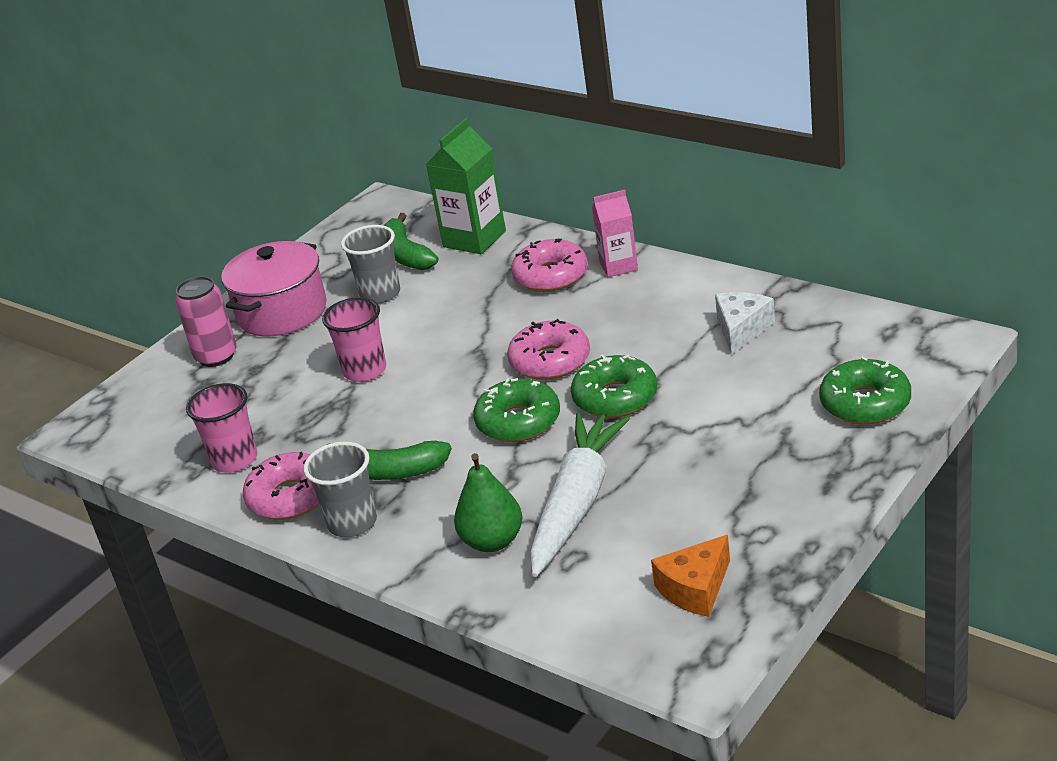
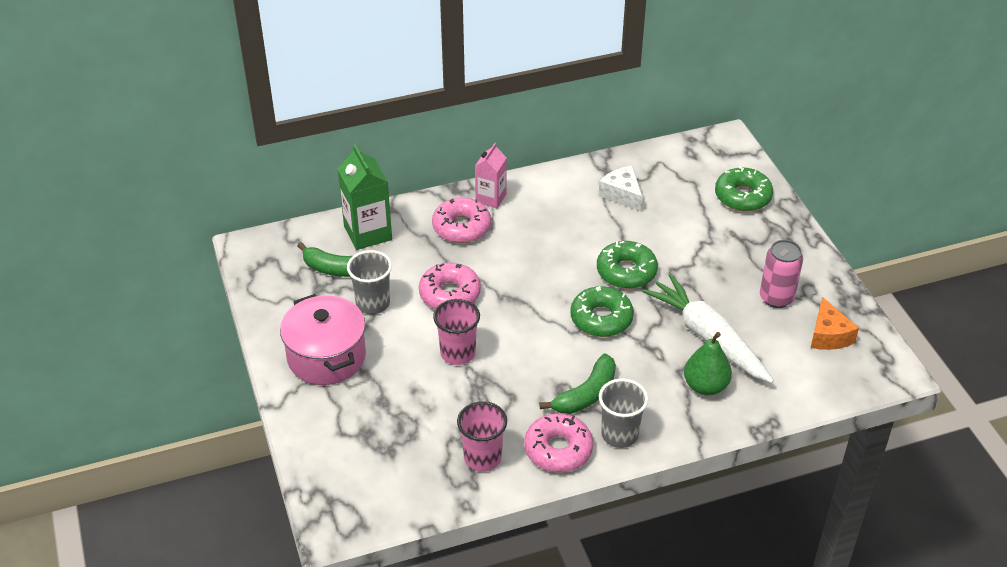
camera: 60 degrees left, 10 degrees up
pink can [175,276,237,367] -> pink can moved to [760,240,803,308]
pink donut [507,319,590,380] -> pink donut moved to [419,262,481,309]

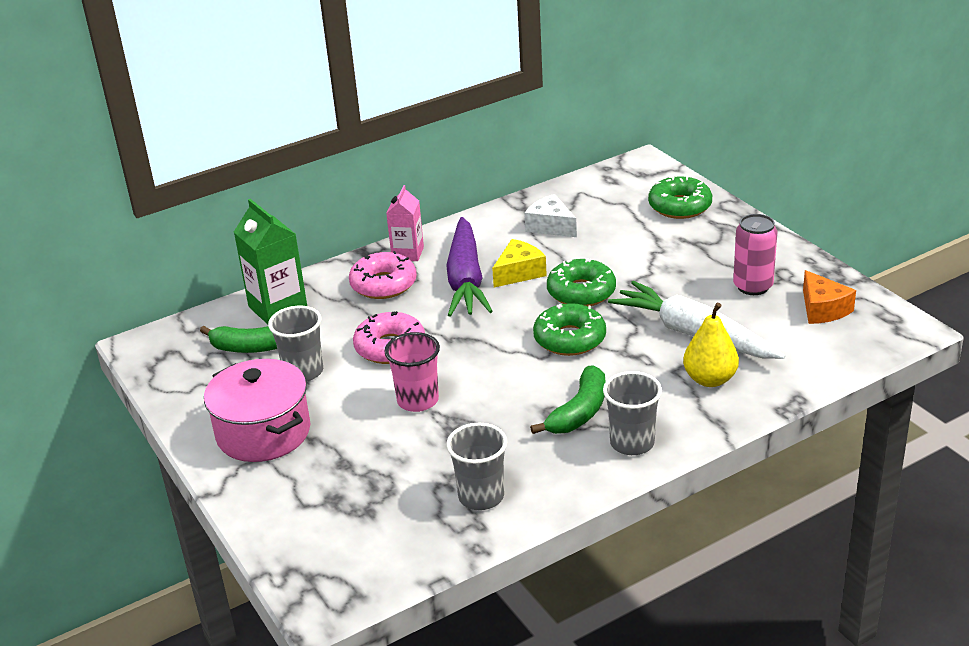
camera: 10 degrees left, 10 degrees down
pink cup [457,401,507,472] -> grey cup [446,423,507,510]
pink donut [524,413,593,472] -> none
green pear [684,332,732,395] -> yellow pear [683,303,739,387]
none -> purple carrot [446,217,493,317]
none -> yellow cheese [492,239,547,287]

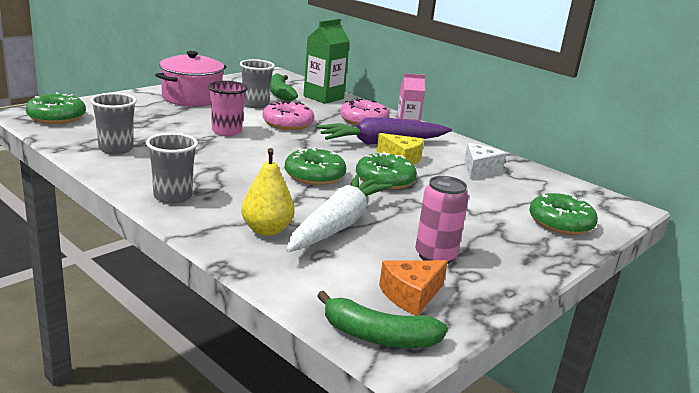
camera: 70 degrees right, 10 degrees down
green banana [530,365,606,434] -> green banana moved to [317,291,448,348]
none -> green donut [26,92,86,124]

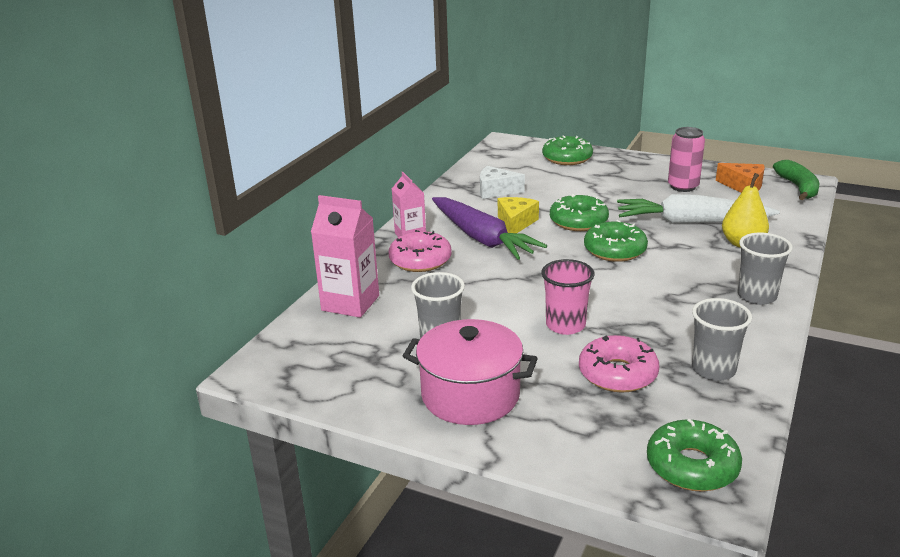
camera: 105 degrees left, 5 degrees up
pink donut [263,100,315,130] -> pink donut moved to [579,335,659,393]
green banana [270,73,298,101] -> none
green carton [303,19,350,104] -> pink carton [311,195,379,318]

